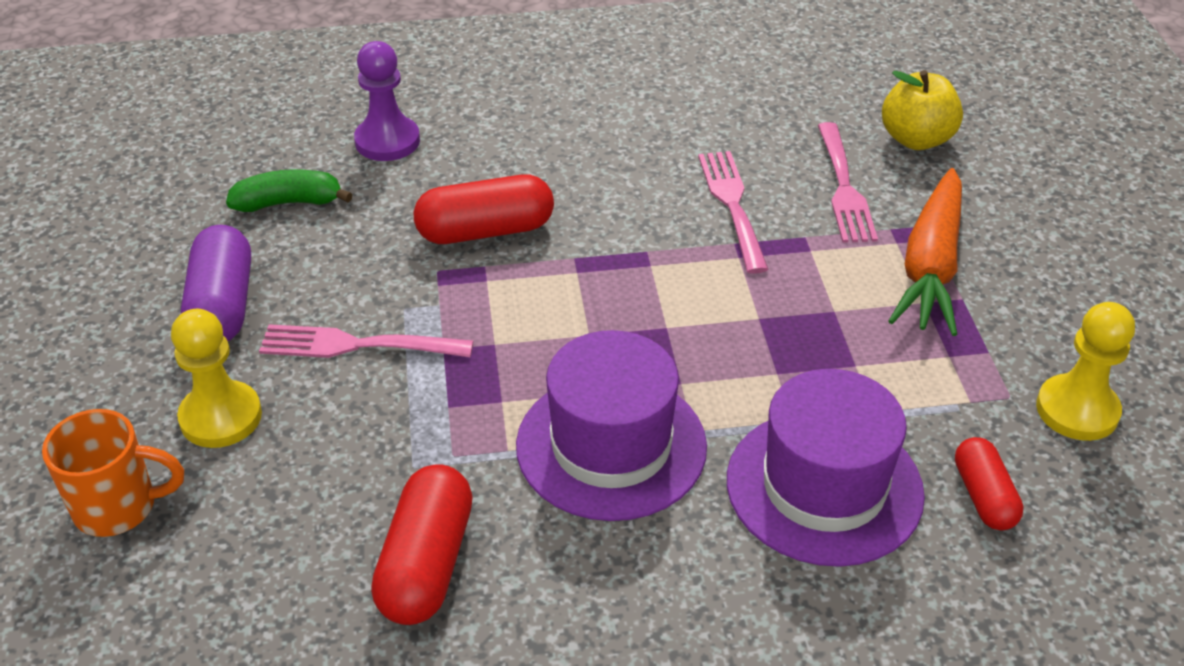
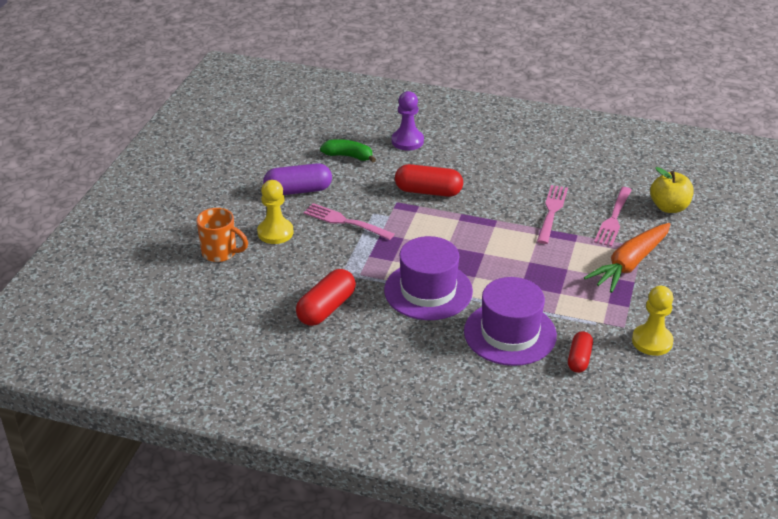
camera: 25 degrees right, 5 degrees down
purple capsule [181,225,251,341] -> purple capsule turned 60 degrees clockwise [263,163,332,195]

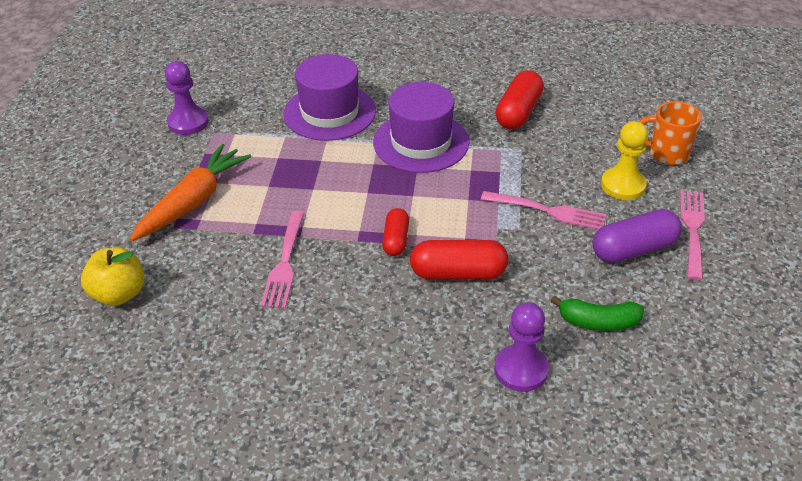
camera: 170 degrees right, 5 degrees up
red capsule [568,331,593,373] -> red capsule moved to [382,208,409,256]
pink fork [594,187,632,247] -> pink fork moved to [680,190,705,280]
yellow pawn [632,286,674,356] -> purple pawn [165,61,209,135]

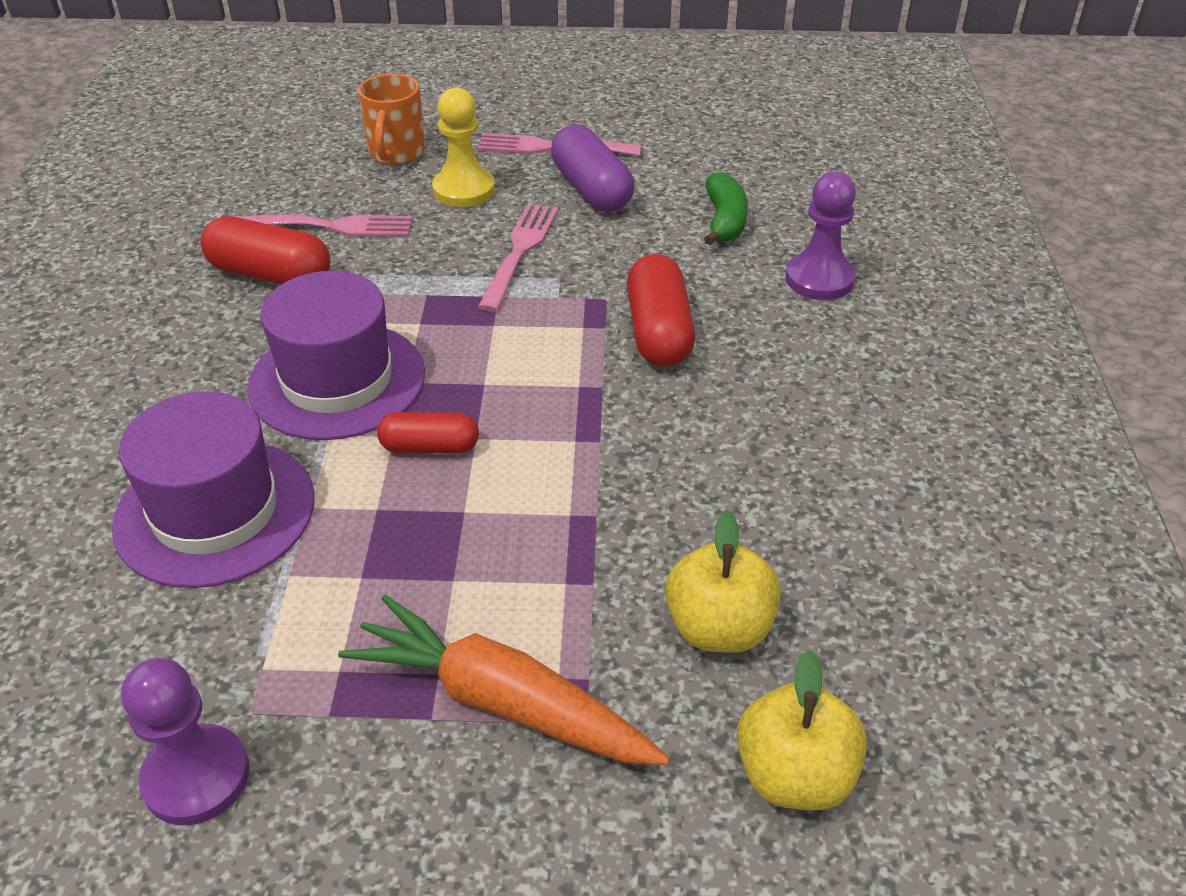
camera: 95 degrees left, 0 degrees up
pink fork [261,211,304,309] -> pink fork moved to [234,214,413,237]
red capsule [382,208,409,256] -> red capsule moved to [377,412,479,453]
none -> yellow apple [665,510,781,653]

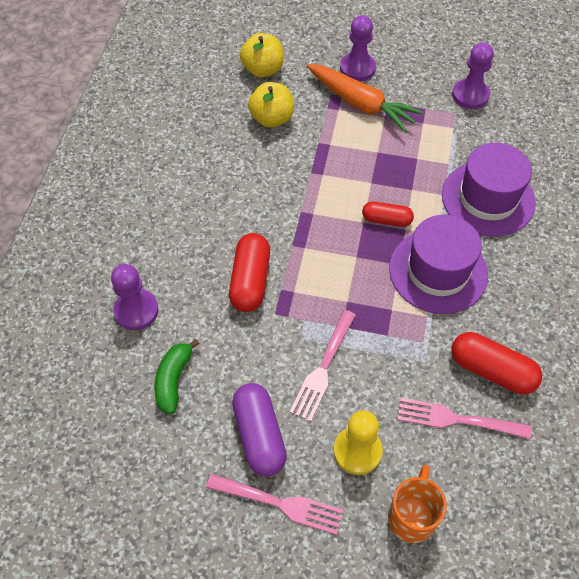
camera: 170 degrees left, 15 degrees up
none -> purple pawn [340,15,376,81]

